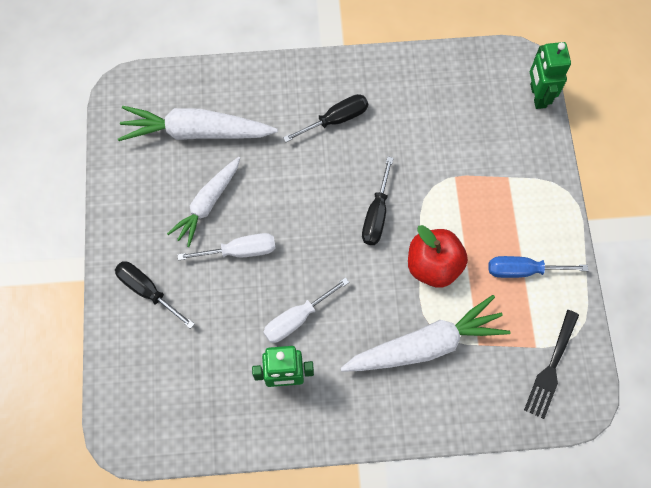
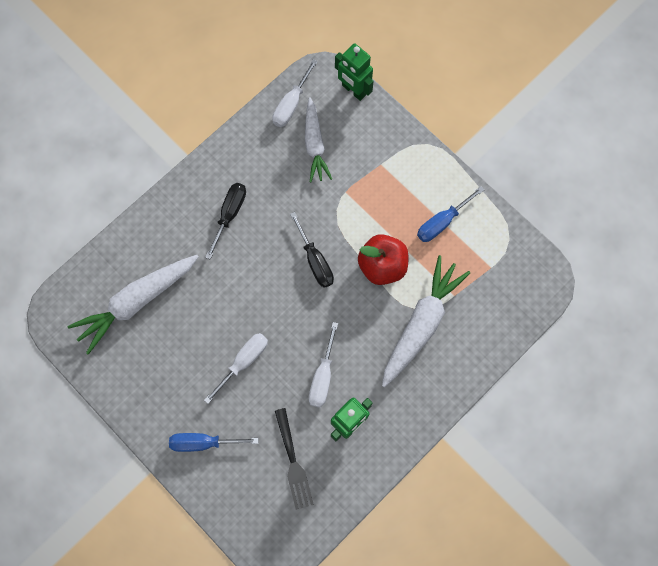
camera: 40 degrees left, 5 degrees up
black screwdriver [115,262,195,329] -> blue screwdriver [169,433,259,452]
white carrot [167,157,240,247] -> white carrot moved to [305,97,332,182]
black fork [524,310,579,419] -> black fork moved to [275,408,314,510]
none -> white screwdriver [272,59,318,127]

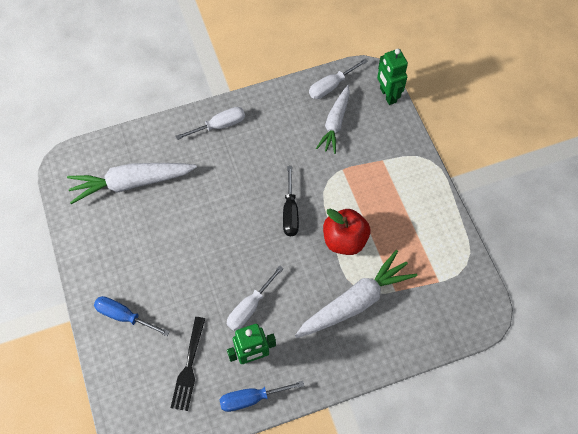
camera: 25 degrees right, 10 degrees down
white screwdriver [204,333,268,404] -> white screwdriver moved to [175,107,245,140]
black screwdriver [205,183,246,259] -> none
blue screwdriver [417,186,484,242] -> blue screwdriver moved to [219,381,304,412]

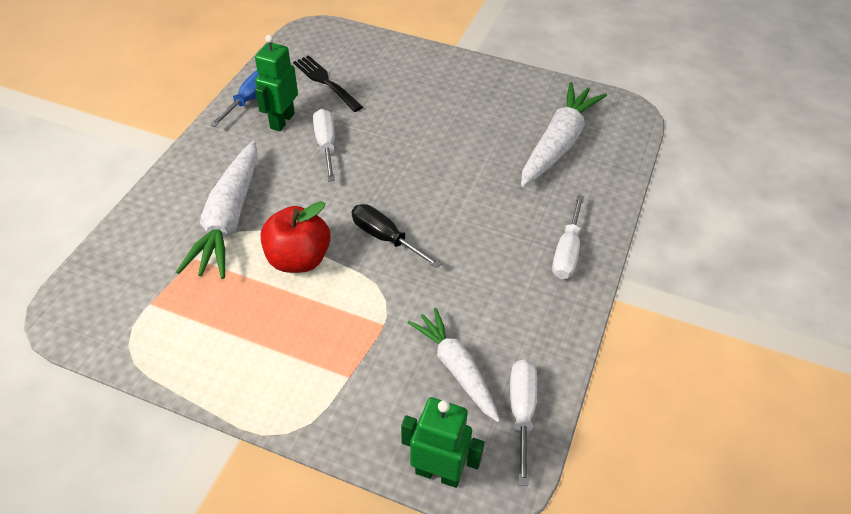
camera: 130 degrees right, 15 degrees down
blue screwdriver [94,296,170,336] -> none

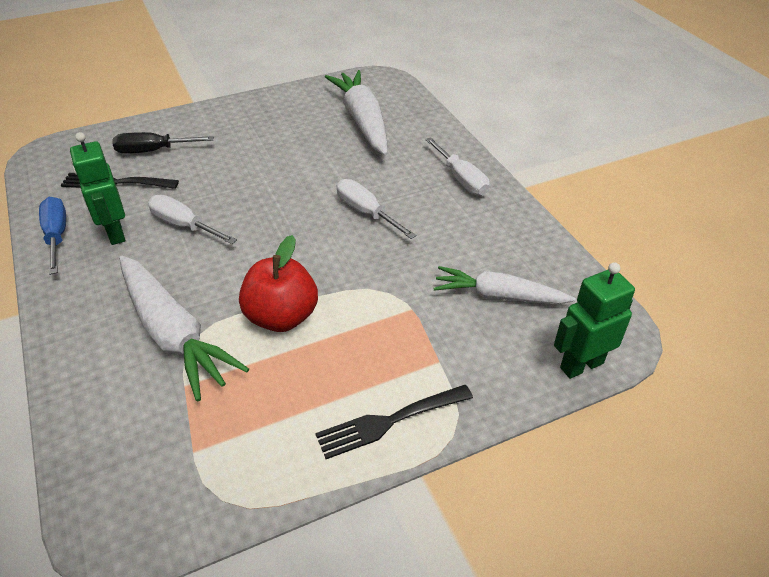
camera: 45 degrees left, 5 degrees down
black screwdriver [351,204,442,268] -> black screwdriver moved to [113,132,214,154]
white screwdriver [510,360,537,486] -> white screwdriver moved to [337,179,417,239]
none -> black fork [315,385,473,459]

